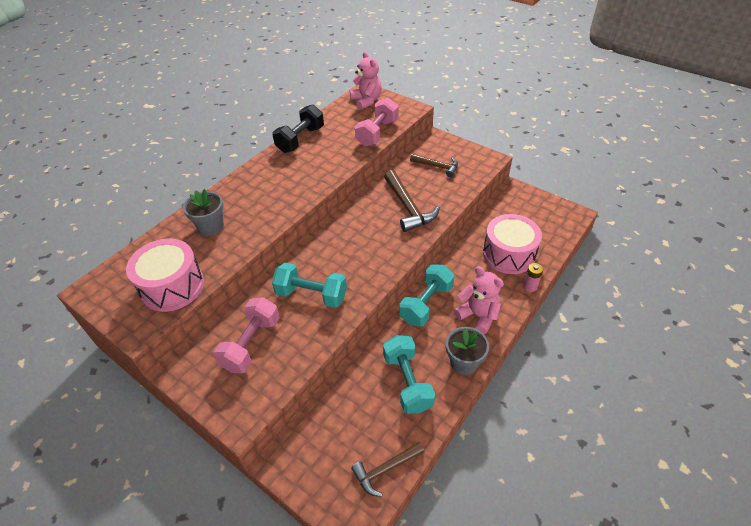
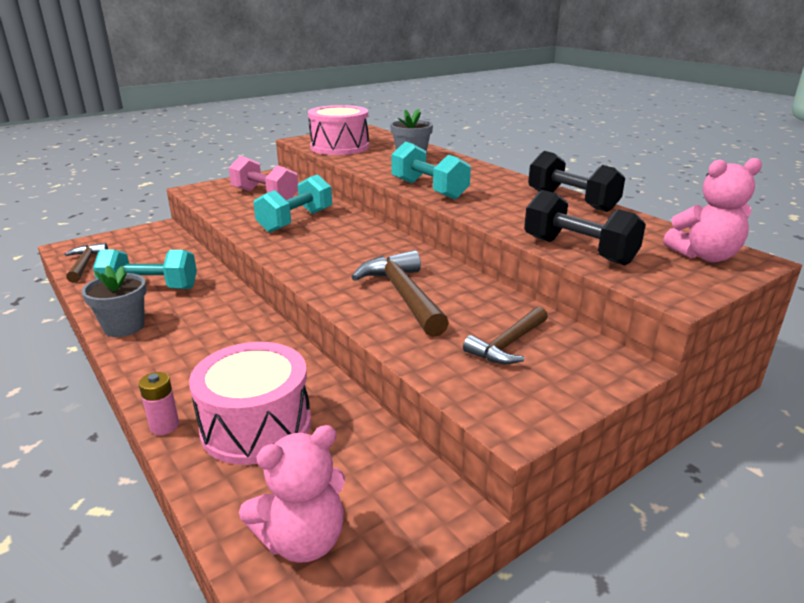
camera: 105 degrees right, 20 degrees down
pink dumbbell [355,98,399,147] -> black dumbbell [524,190,646,265]
brown hammer [384,170,440,232] -> brown hammer turned 75 degrees clockwise [351,250,449,337]
turquoise dumbbell [399,265,455,327] -> turquoise dumbbell moved to [391,142,471,199]
pink teddy bear [454,266,504,335] -> pink teddy bear moved to [239,425,345,563]

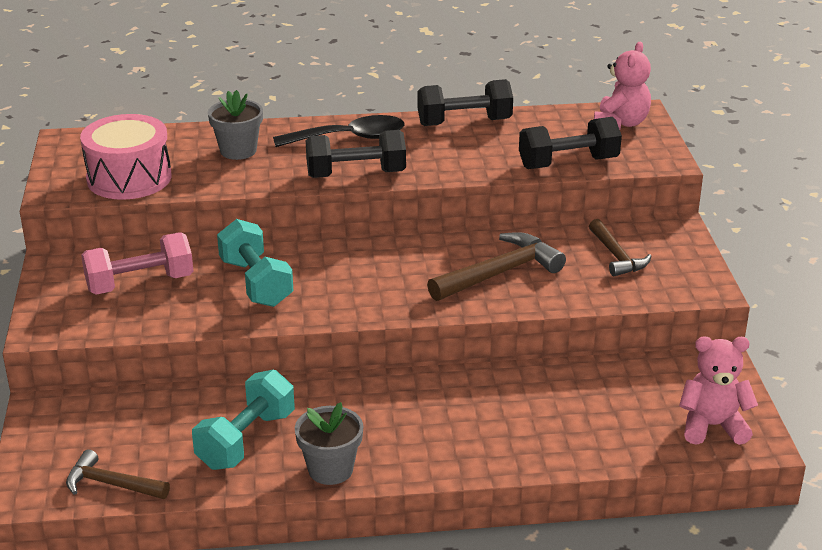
camera: 60 degrees left, 5 degrees up
pink battery [139,372,179,435] -> none
pink drum [189,342,311,465] -> none
pink teddy bear [239,425,345,563] -> pink teddy bear turned 90 degrees counterclockwise [679,336,758,445]
brown hammer [351,250,449,337] -> brown hammer turned 135 degrees clockwise [427,232,566,301]
turquoise dumbbell [391,142,471,199] -> black dumbbell [306,130,406,178]
none -> black spoon [273,115,405,147]

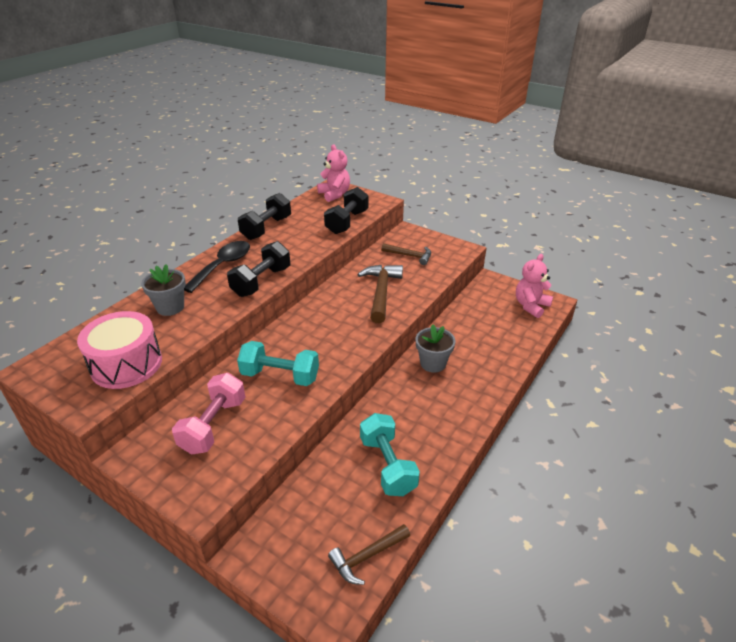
camera: 50 degrees left, 5 degrees up
grey flower pot [295,402,363,485] -> grey flower pot moved to [416,324,455,373]

